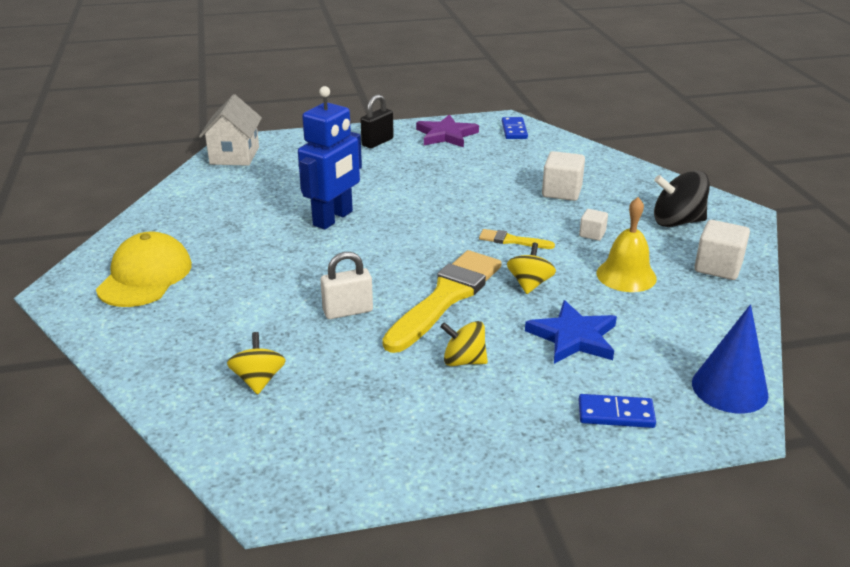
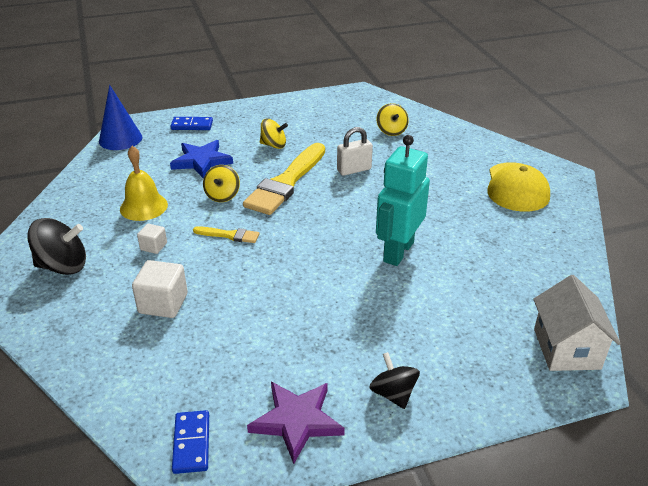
camera: 175 degrees right, 5 degrees up
blue robot [298,86,362,230] -> turquoise robot [376,135,430,266]
black padlock [360,94,394,148] -> black spinning top [369,352,420,409]
white cube [694,220,750,280] -> none

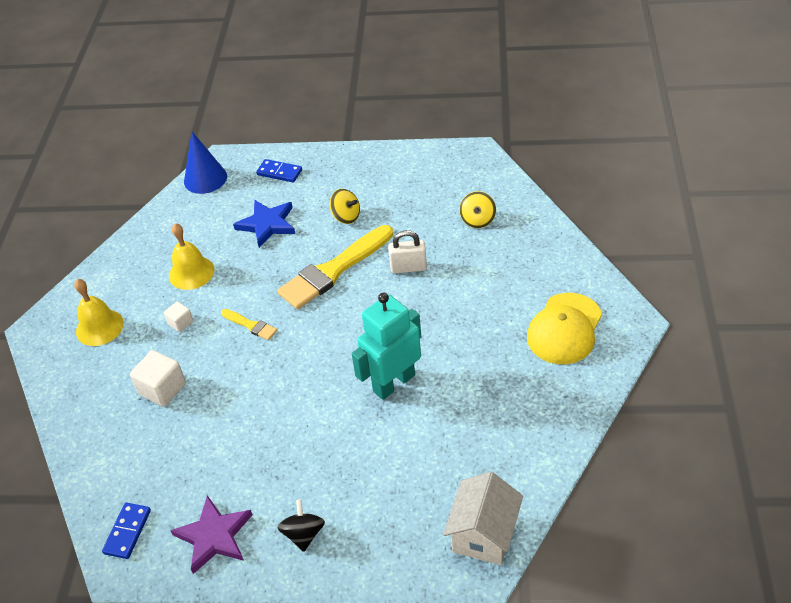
camera: 25 degrees right, 10 degrees up
black spinning top [27,218,86,275] -> yellow bell [74,279,124,346]
yellow spinning top [203,165,240,202] -> none

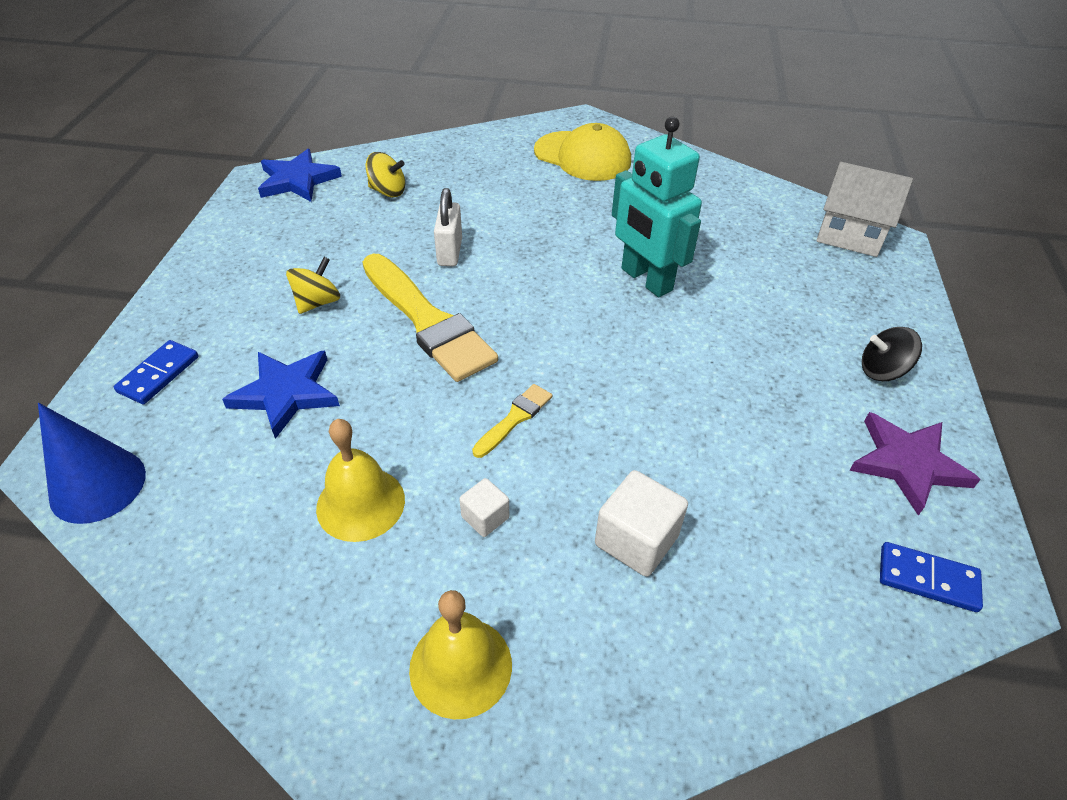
camera: 90 degrees left, 0 degrees up
none -> blue star [258,149,342,202]

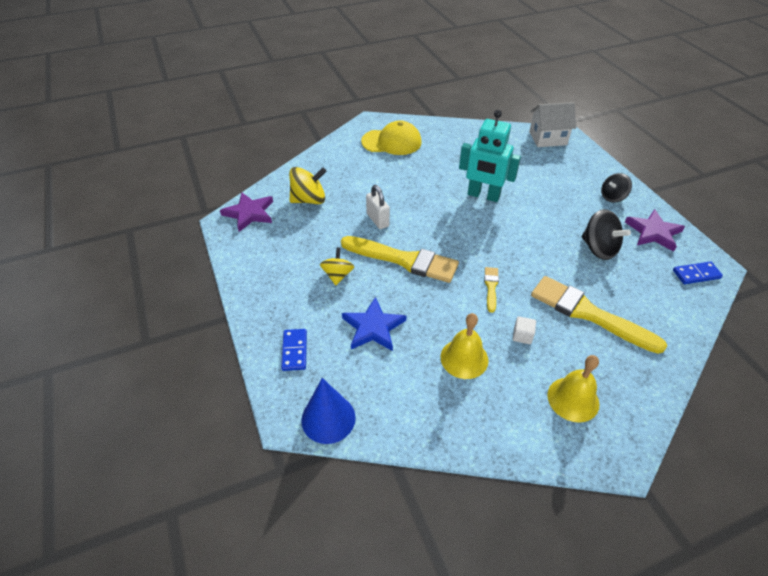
camera: 30 degrees left, 0 degrees up
blue star [258,149,342,202] -> purple star [220,192,273,232]
yellow spinning top [366,152,405,197] -> yellow spinning top [289,167,326,204], size x1.52
white cube [595,470,688,577] -> yellow brush [531,276,667,354]
none -> black spinning top [582,209,631,260]

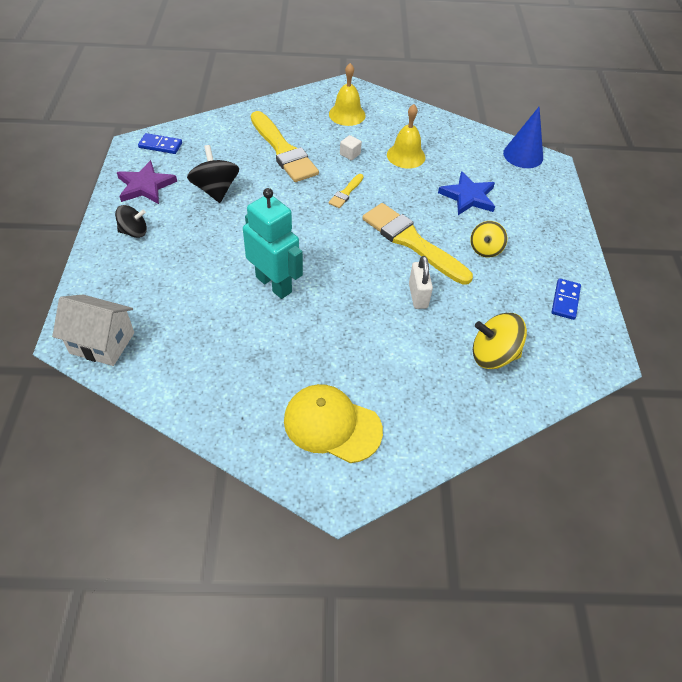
camera: 160 degrees left, 5 degrees up
purple star [220,192,273,232] -> none
blue domino [281,329,307,371] -> blue domino moved to [551,278,581,320]

